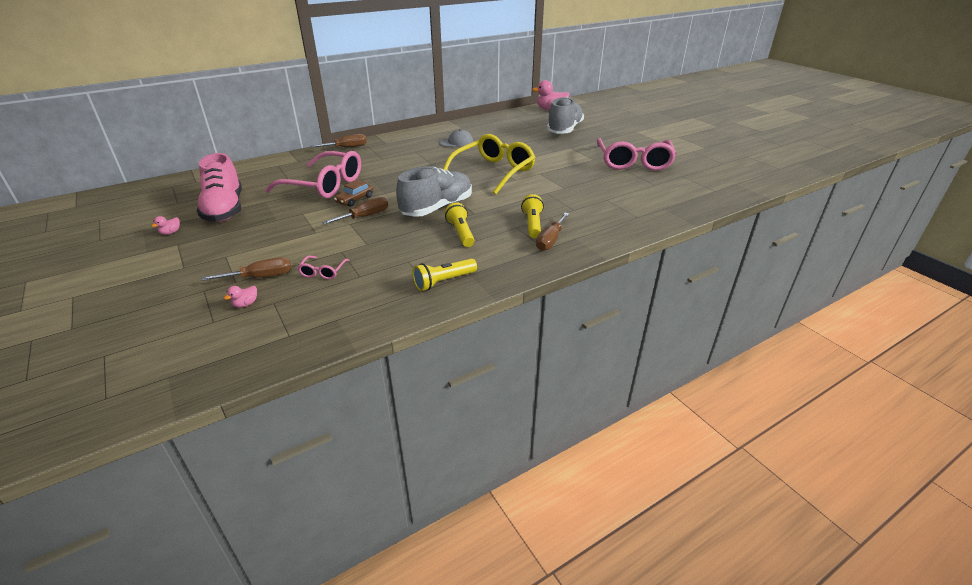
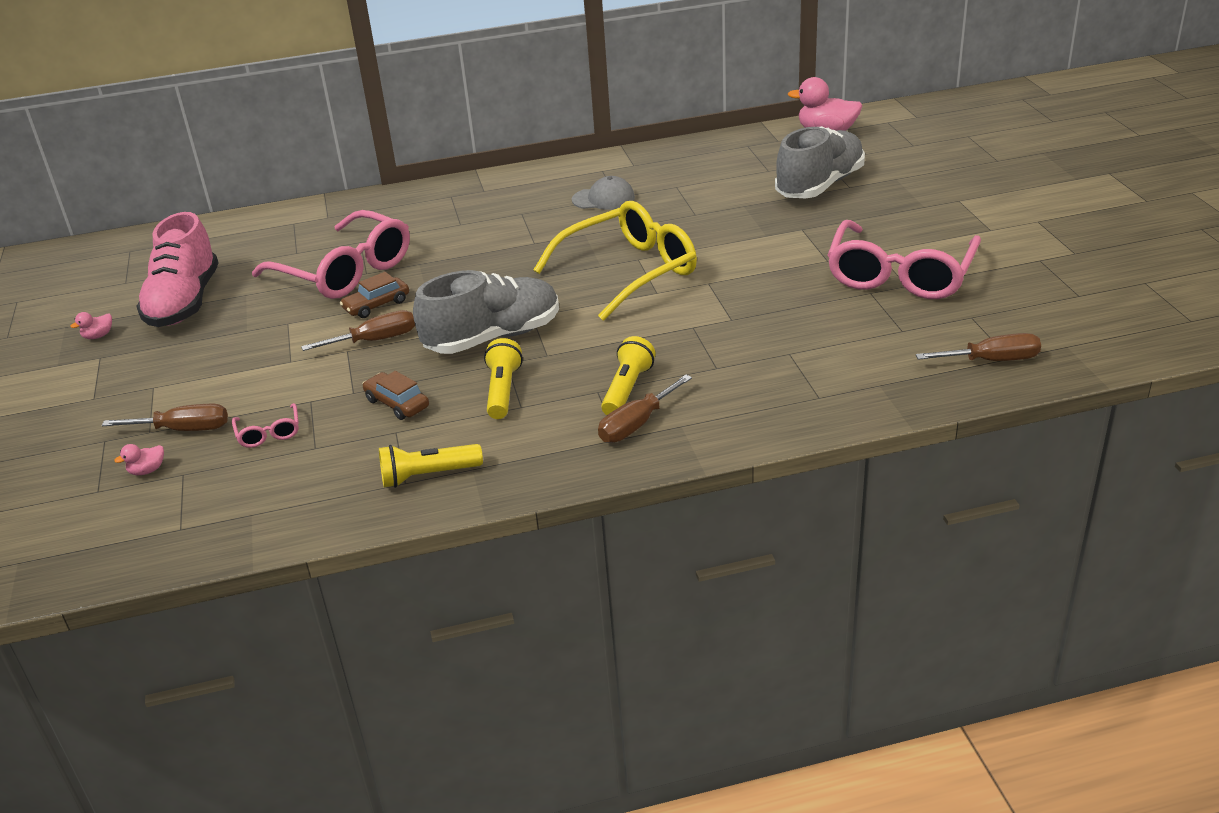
camera: 20 degrees right, 0 degrees up
pink glasses [298,255,350,280] -> pink glasses turned 45 degrees counterclockwise [232,403,299,448]
brown screwdriver [311,134,367,148] -> brown screwdriver moved to [916,333,1041,361]
none -> brown car [362,371,429,420]

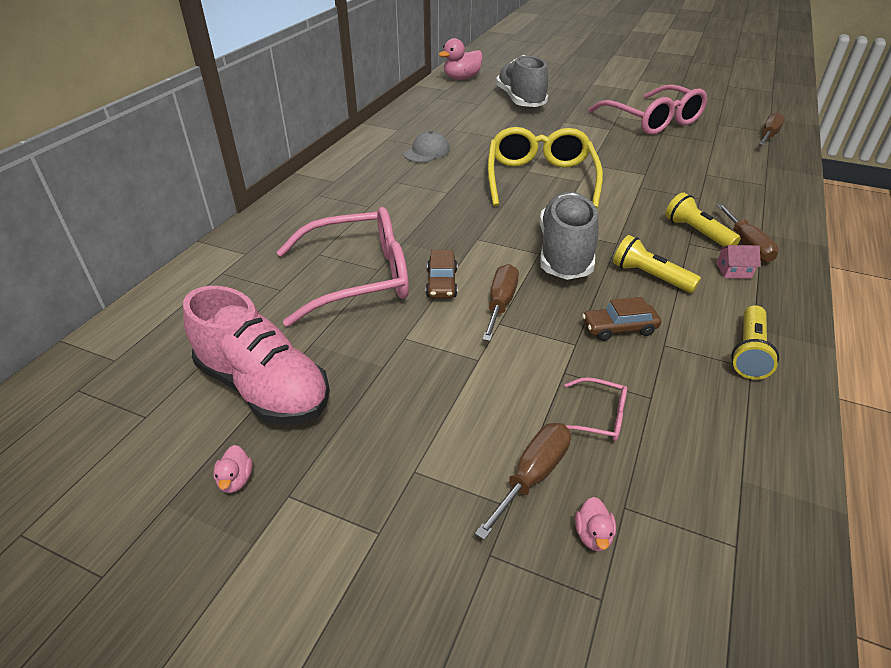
camera: 55 degrees left, 5 degrees up
none -> pink house [717,245,761,279]

